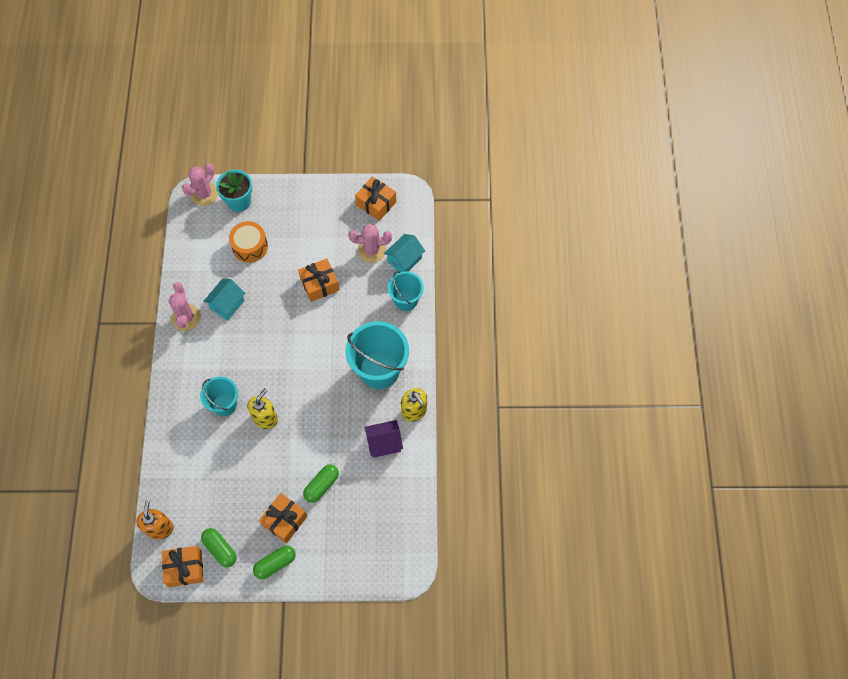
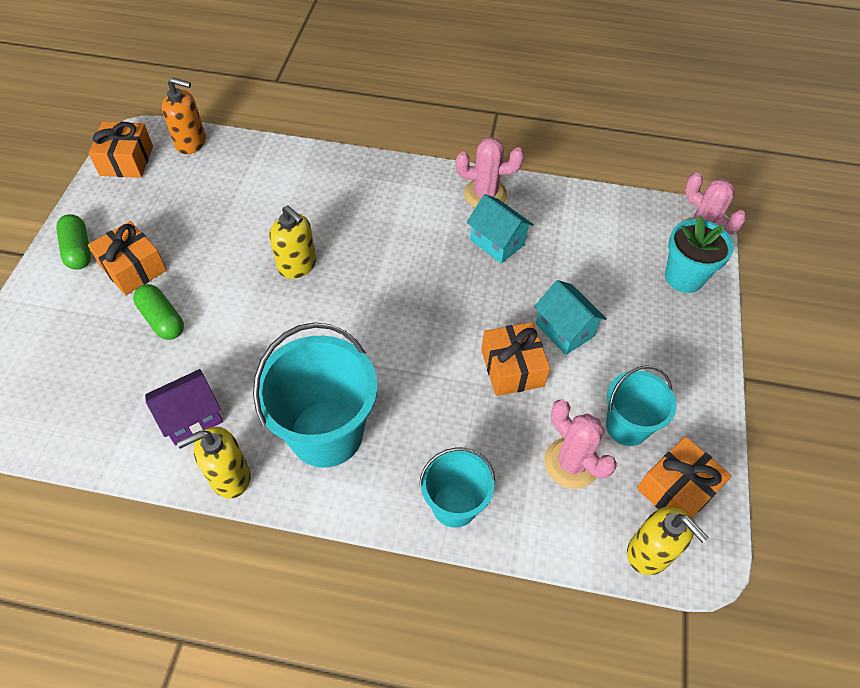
camera: 100 degrees right, 10 degrees down
turquoise bucket [200,377,238,416] -> turquoise bucket moved to [606,365,677,446]
green capsule [201,528,237,567] -> none
orange drum [229,221,268,263] -> none
pink cactus [349,224,392,263] -> pink cactus turned 45 degrees counterclockwise [544,400,617,489]
purple house [365,420,403,458] -> purple house turned 60 degrees clockwise [145,369,223,445]
turquoise house [384,234,425,272] -> turquoise house moved to [534,280,607,355]
none -> yellow soap dispenser [627,506,708,575]

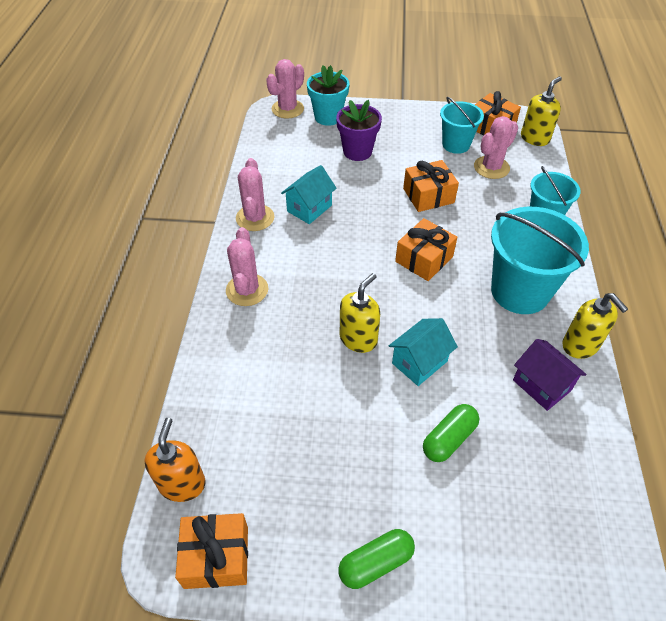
camera: 95 degrees left, 5 degrees down
orange gift [88,221,167,295] -> orange gift moved to [395,218,457,281]
turquoise house [534,280,607,355] -> turquoise house moved to [389,318,458,386]
none -> pink cactus [226,227,268,306]
none -> purple flower pot [336,100,382,161]

